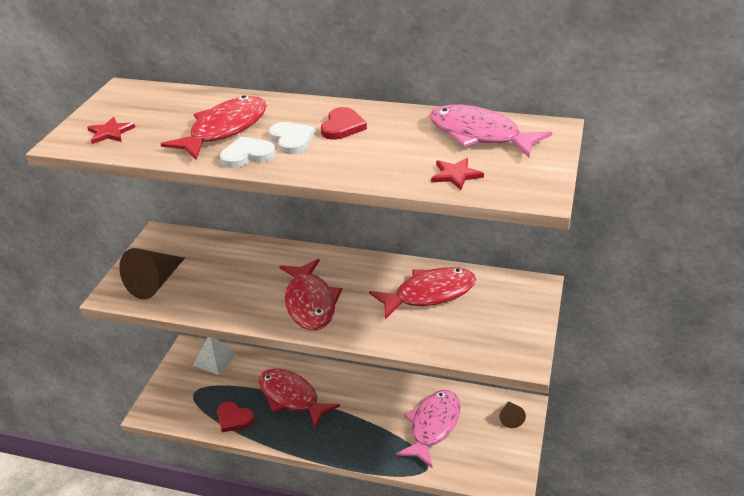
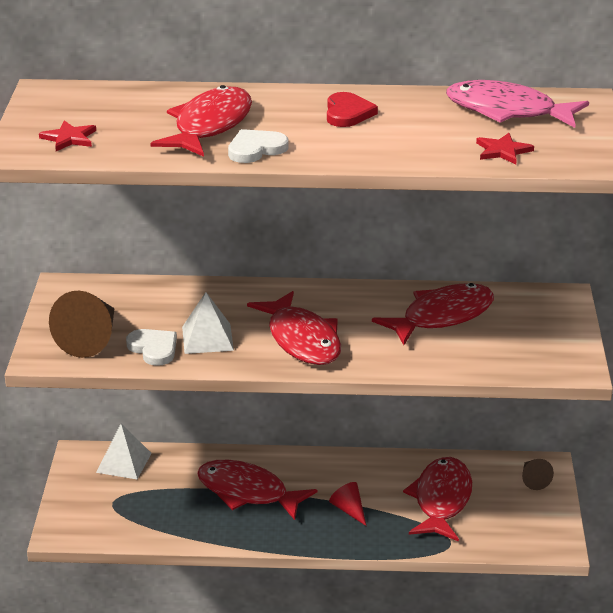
camera: 15 degrees left, 5 degrees down
red heart [217,401,255,432] -> none
white heart [269,122,315,154] -> white heart moved to [126,329,177,366]
pink fish [396,390,461,468] -> red fish [403,457,472,542]
none -> white pyramid [182,292,234,354]
none -> red cone [329,482,366,526]

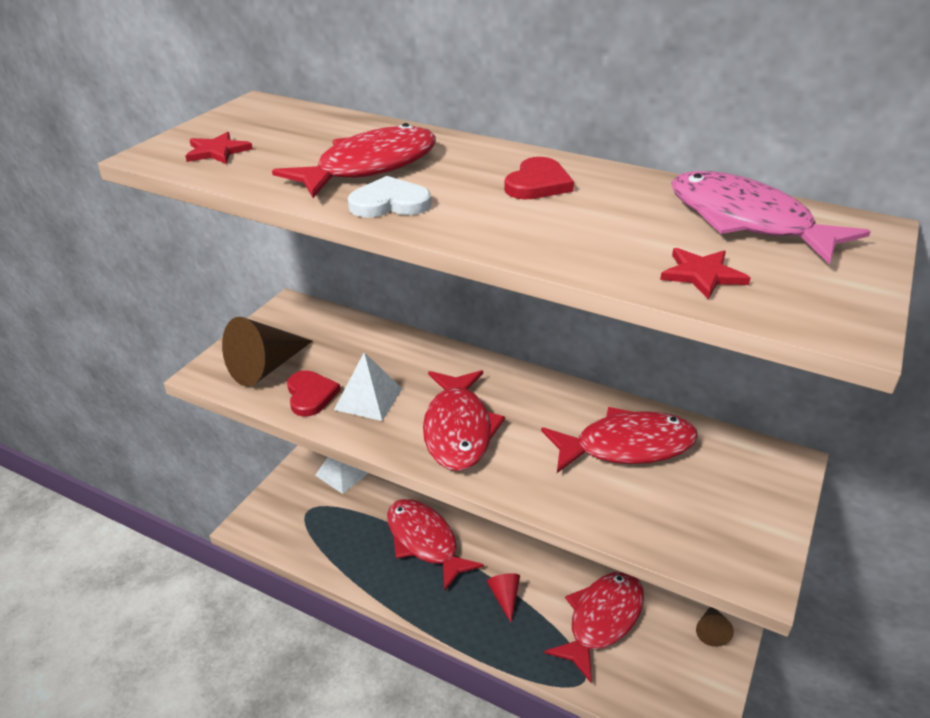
camera: 25 degrees right, 5 degrees up
white heart [126,329,177,366] -> red heart [287,370,340,417]

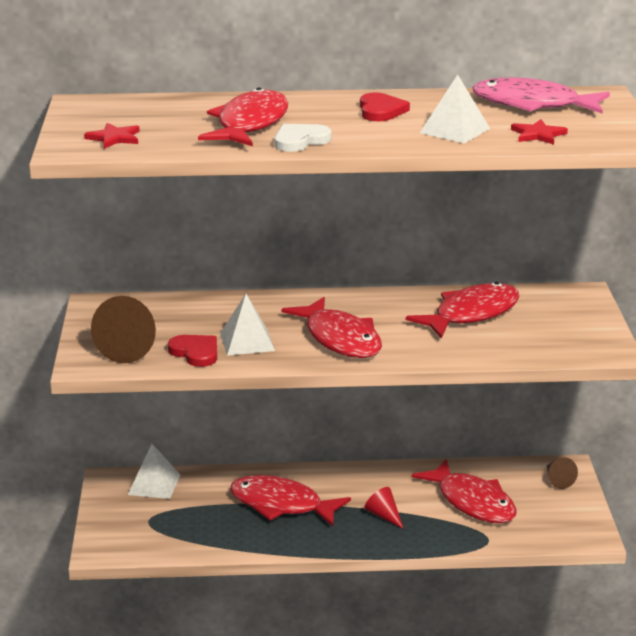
camera: 30 degrees left, 10 degrees down
red fish [544,572,644,683] -> red fish turned 135 degrees clockwise [412,459,517,523]
none -> white pyramid [420,74,490,144]

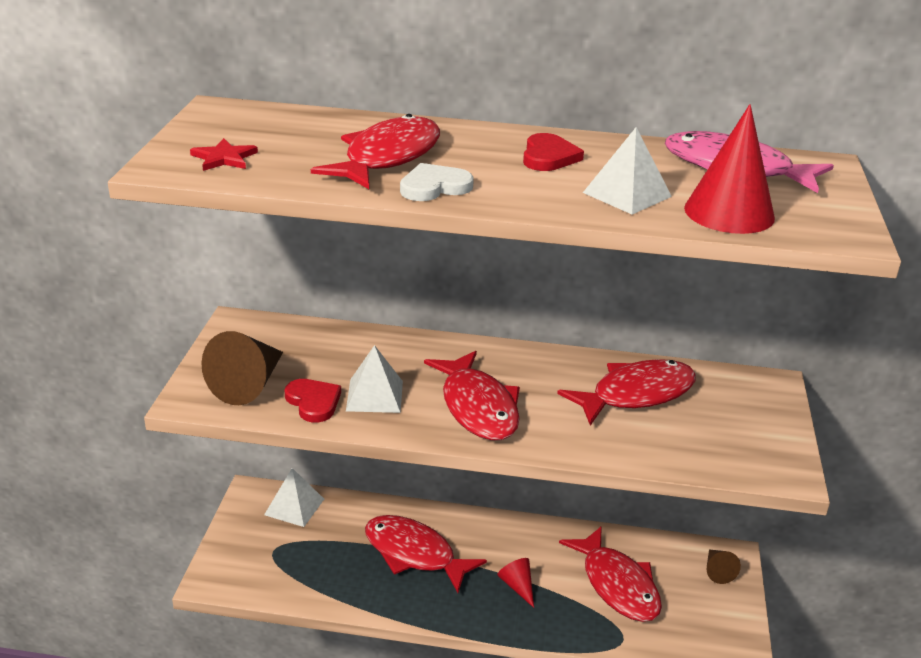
camera: 10 degrees right, 5 degrees up
red star [511,119,568,145] -> red cone [684,104,775,234]

